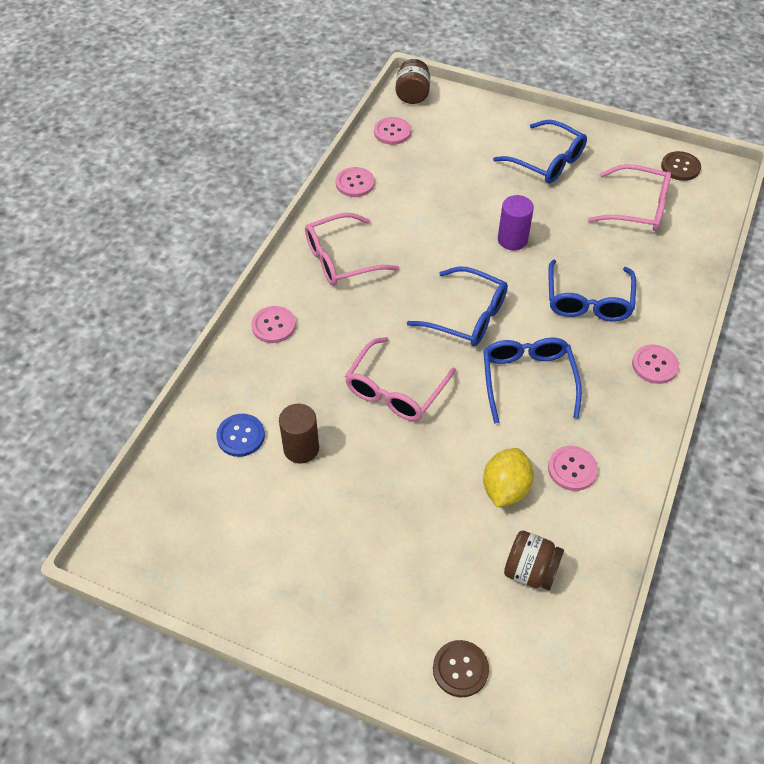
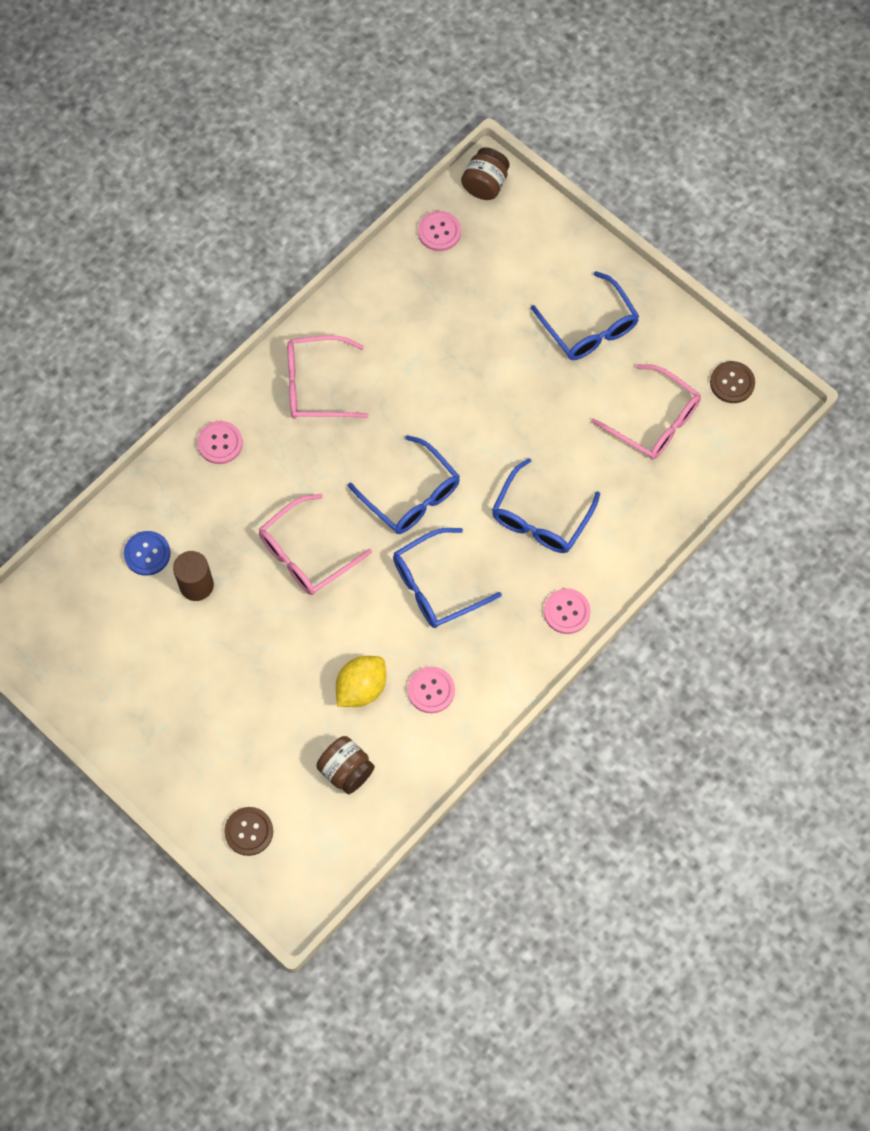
camera: 20 degrees right, 15 degrees up
pink button [336,167,375,197] -> none
blue glasses [483,338,582,424] -> blue glasses turned 135 degrees counterclockwise [393,528,502,628]
purple cylinder [498,195,534,250] -> none

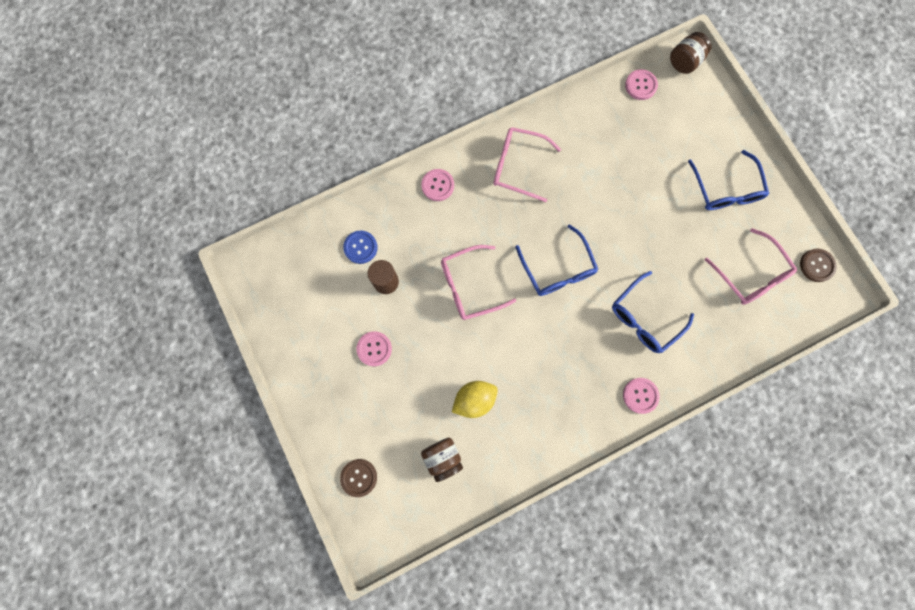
camera: 20 degrees right, 10 degrees up
blue glasses [393,528,502,628] -> none
pink button [408,667,455,713] -> pink button moved to [356,331,392,366]

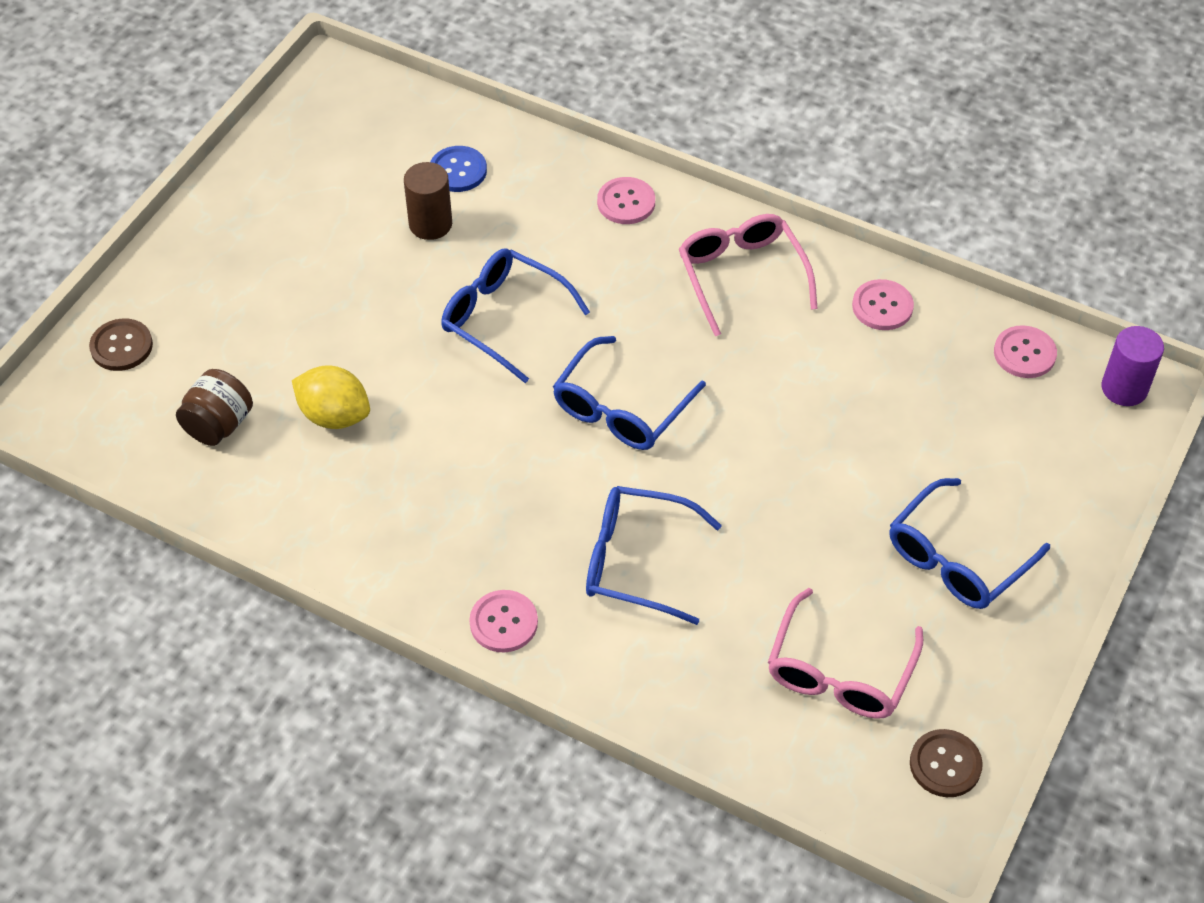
camera: 55 degrees right, 25 degrees down
pink button [356,331,392,366] -> pink button moved to [852,279,914,330]
pink glasses [441,245,516,320] -> blue glasses [441,248,590,383]
brown jar [670,32,711,74] -> purple cylinder [1101,326,1164,406]

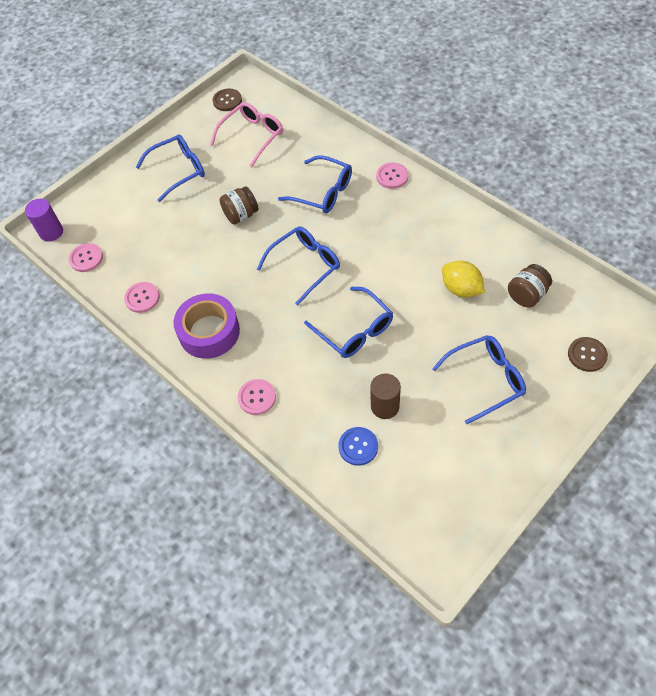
camera: 160 degrees left, 5 degrees up
pink glasses [679,214,818,336] -> purple tape [173,293,240,359]
none -> brown jar [220,186,258,224]
none -> blue glasses [432,335,526,424]

